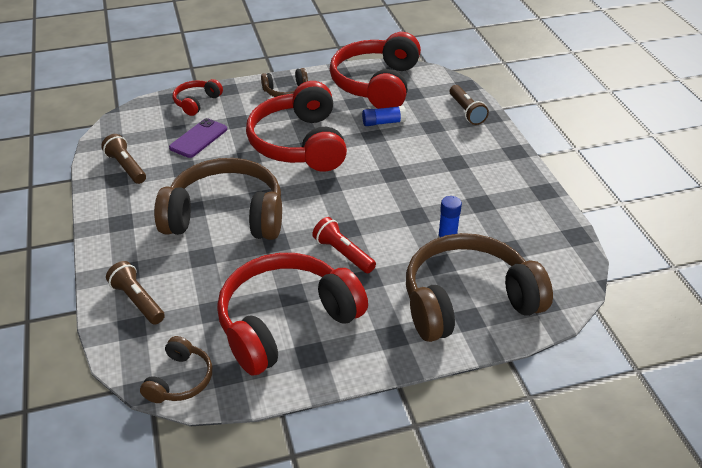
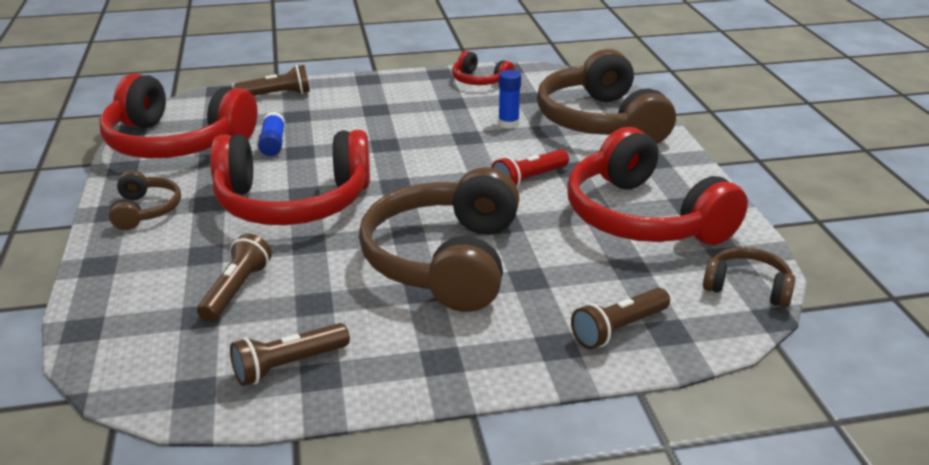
camera: 85 degrees left, 10 degrees down
purple phone [169,118,227,158] -> brown flashlight [197,234,272,322]
red headphones [173,79,223,116] -> red headphones moved to [452,51,514,85]

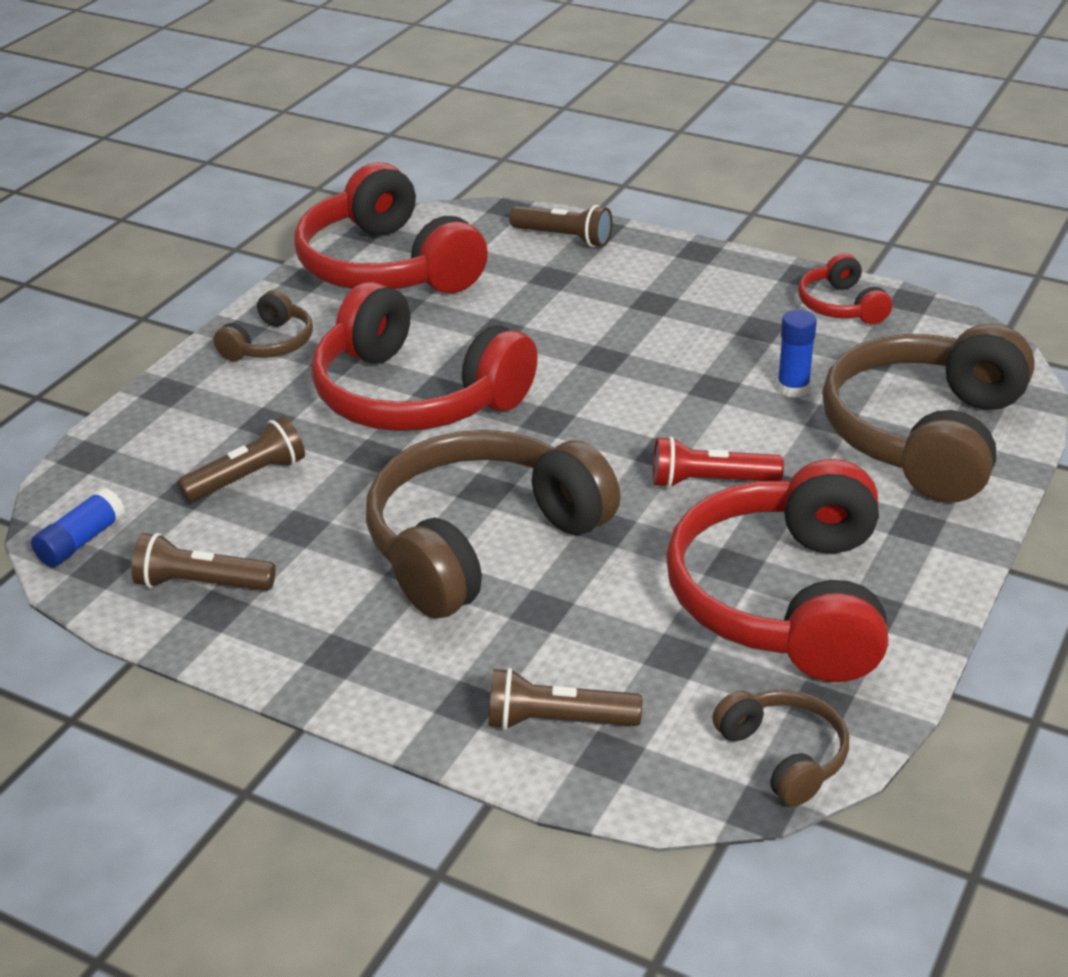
camera: 40 degrees right, 5 degrees up
blue glue stick [258,112,285,156] -> blue glue stick moved to [31,488,125,567]

